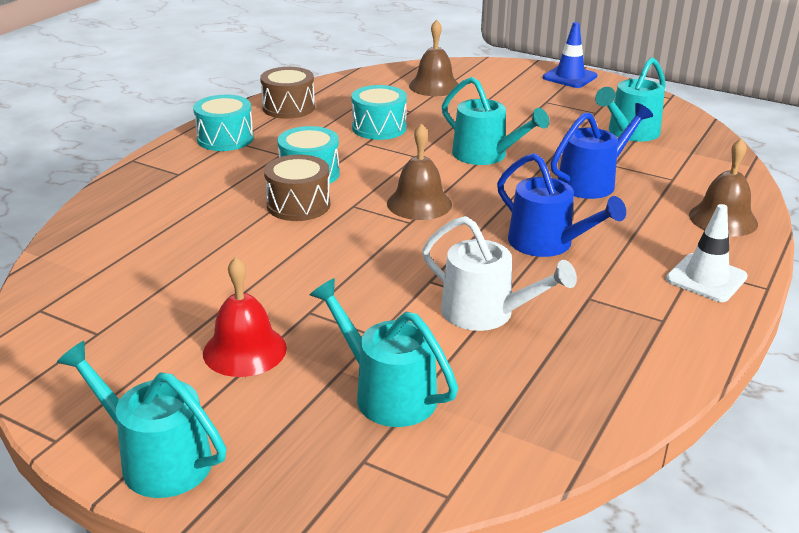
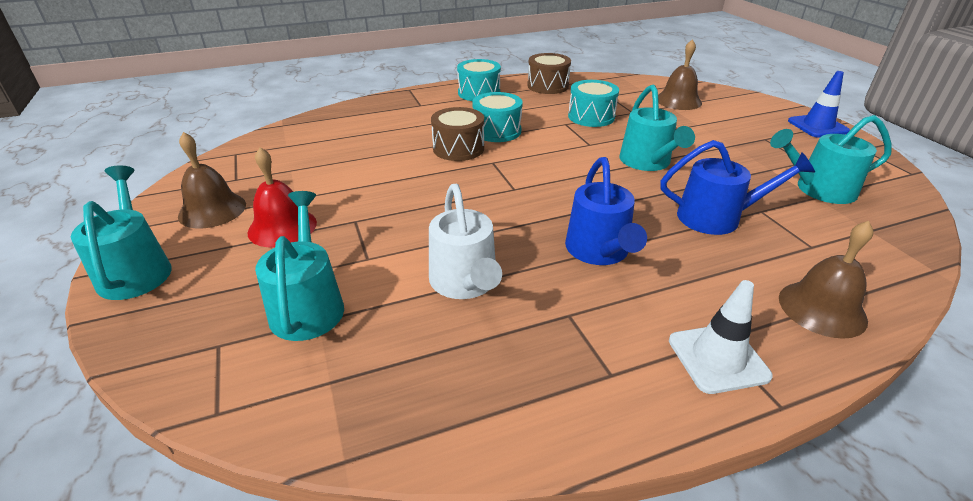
camera: 40 degrees right, 5 degrees up
brown bell [387,124,452,220] -> brown bell moved to [178,132,246,229]

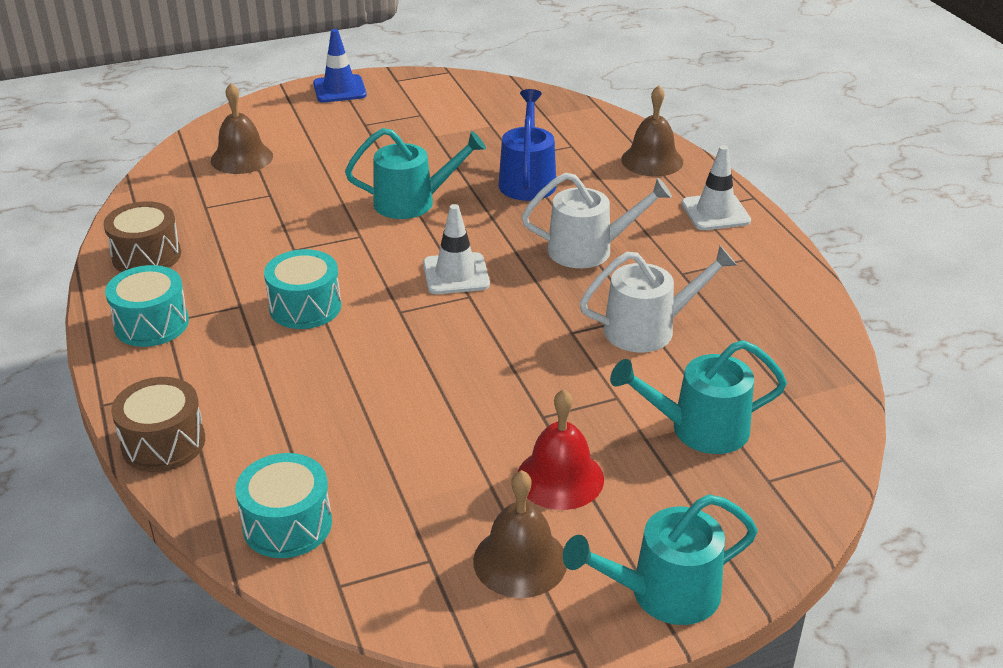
camera: 90 degrees left, 0 degrees up
brown drum [431,107,484,161] -> brown drum moved to [111,377,205,472]
blue watering can [565,157,647,265] -> white watering can [522,173,672,268]
turquoise drum [568,80,619,127] -> turquoise drum moved to [235,453,332,558]
turquoise watering can [770,115,892,204] -> none
none -> white traffic cone [423,204,490,294]

